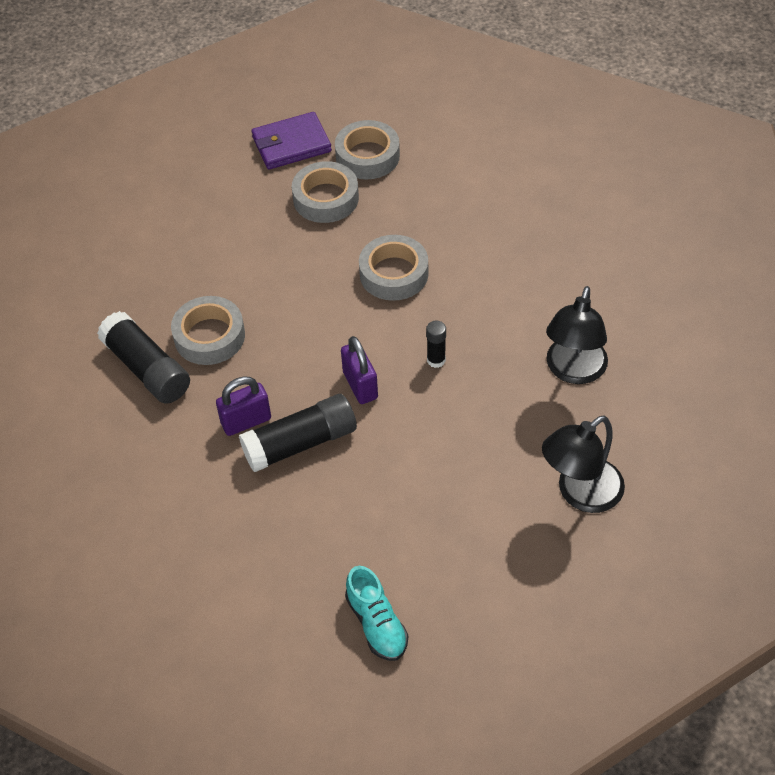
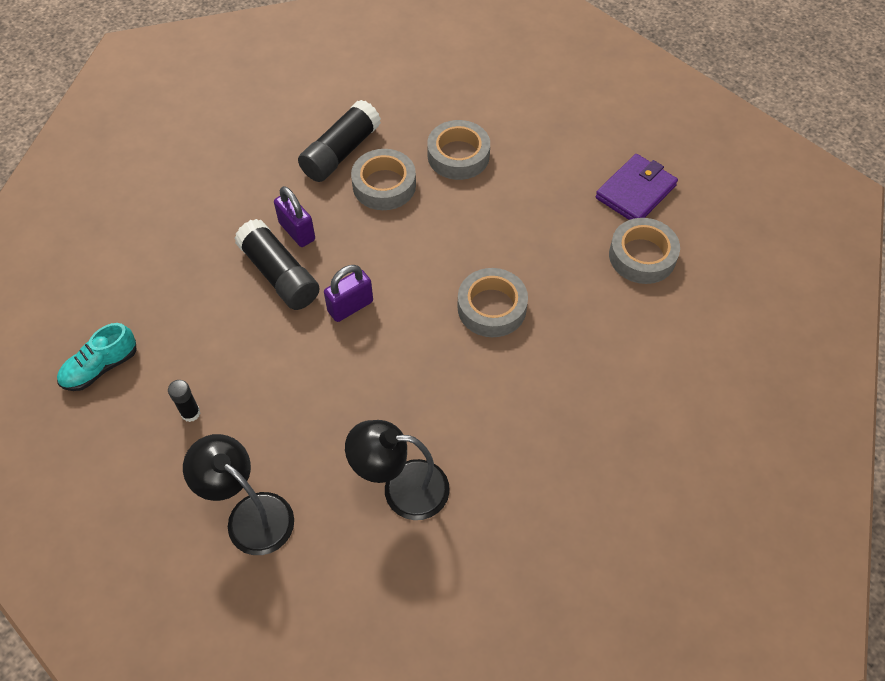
camera: 75 degrees right, 5 degrees up
purple wallet [252,112,332,169] -> purple wallet turned 75 degrees clockwise [595,154,678,220]
grey tape [292,161,359,223] -> grey tape moved to [427,120,490,180]
black glue stick [426,321,446,368] -> black glue stick moved to [168,380,200,422]

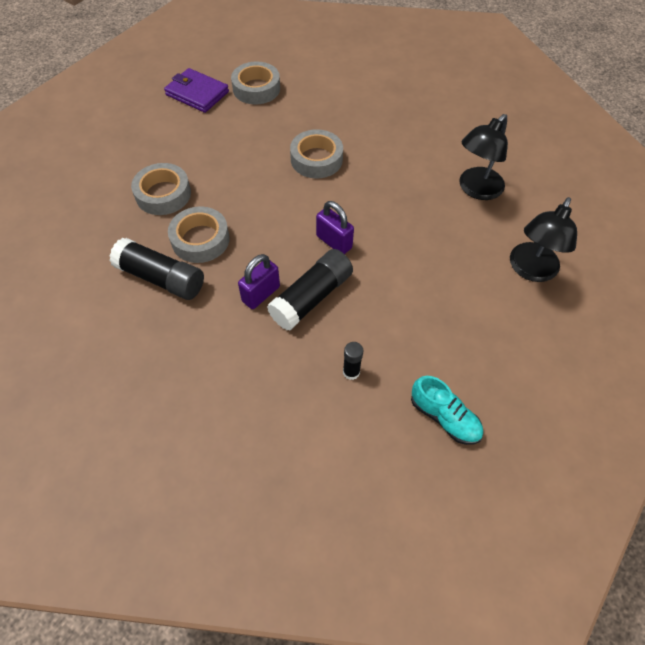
camera: 100 degrees left, 0 degrees up
black glue stick [168,380,200,422] -> black glue stick moved to [343,342,363,380]
black lamp [345,420,450,520] -> black lamp turned 45 degrees clockwise [459,114,508,200]

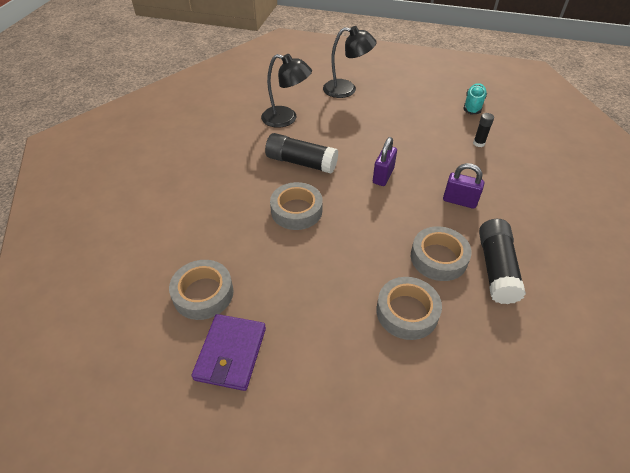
camera: 110 degrees left, 10 degrees down
black glue stick [267,249,353,330] -> black glue stick moved to [265,133,338,174]

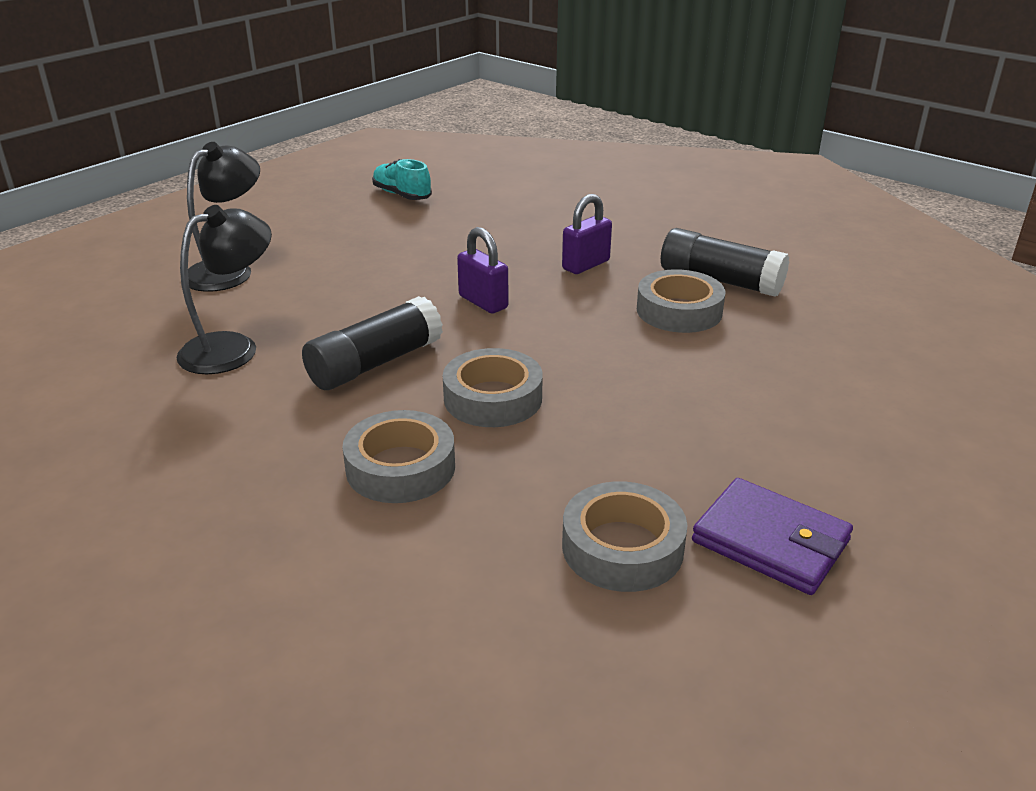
camera: 65 degrees left, 15 degrees down
grey tape [376,277,442,340] -> grey tape moved to [342,410,455,503]
black glue stick [473,113,494,147] -> none

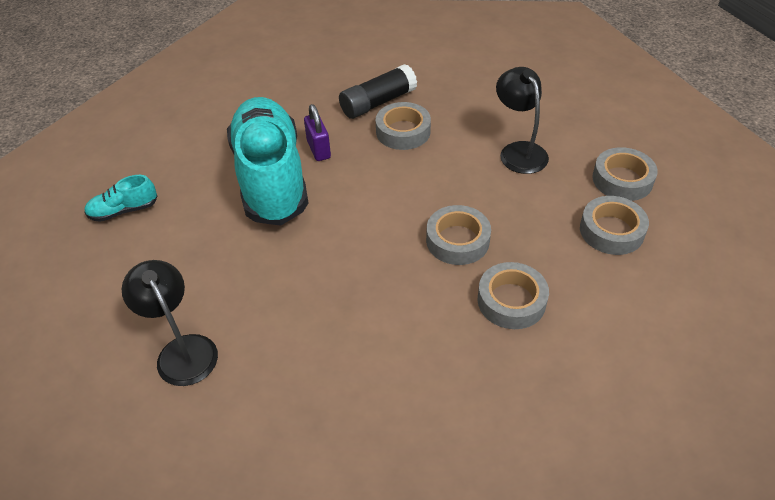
camera: 65 degrees left, 15 degrees up
black lamp [176,205,272,374] -> black lamp moved to [496,67,549,174]
black glue stick [302,296,443,390] -> none
purple padlock [457,227,508,314] -> none
purple wallet [692,478,853,595] -> grey tape [592,147,658,201]
none -> turquoise shoe [227,97,308,226]

